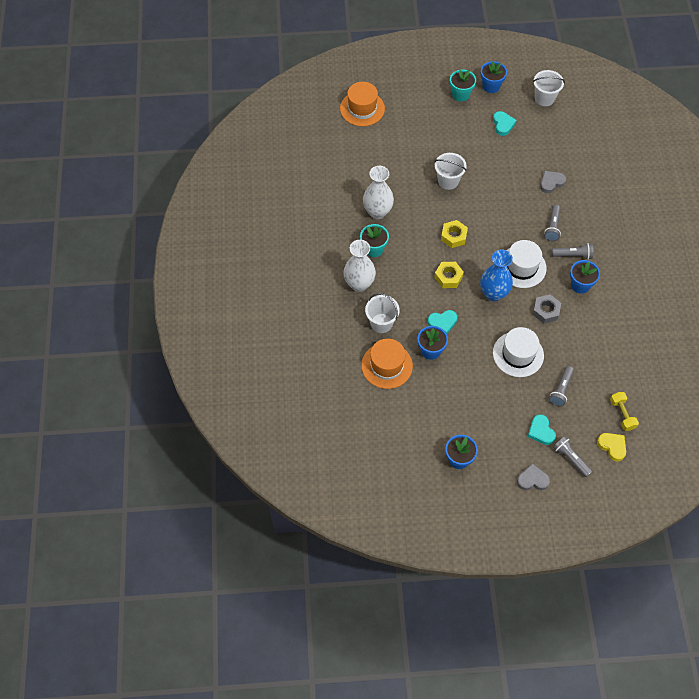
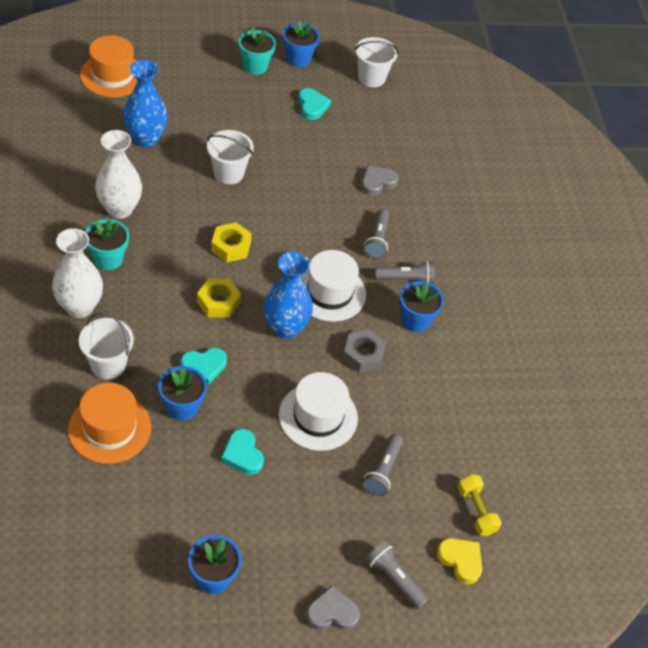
camera: 10 degrees left, 10 degrees down
turquoise heart [528,414,556,445] -> turquoise heart moved to [221,429,264,475]
none -> blue vase [123,60,168,147]

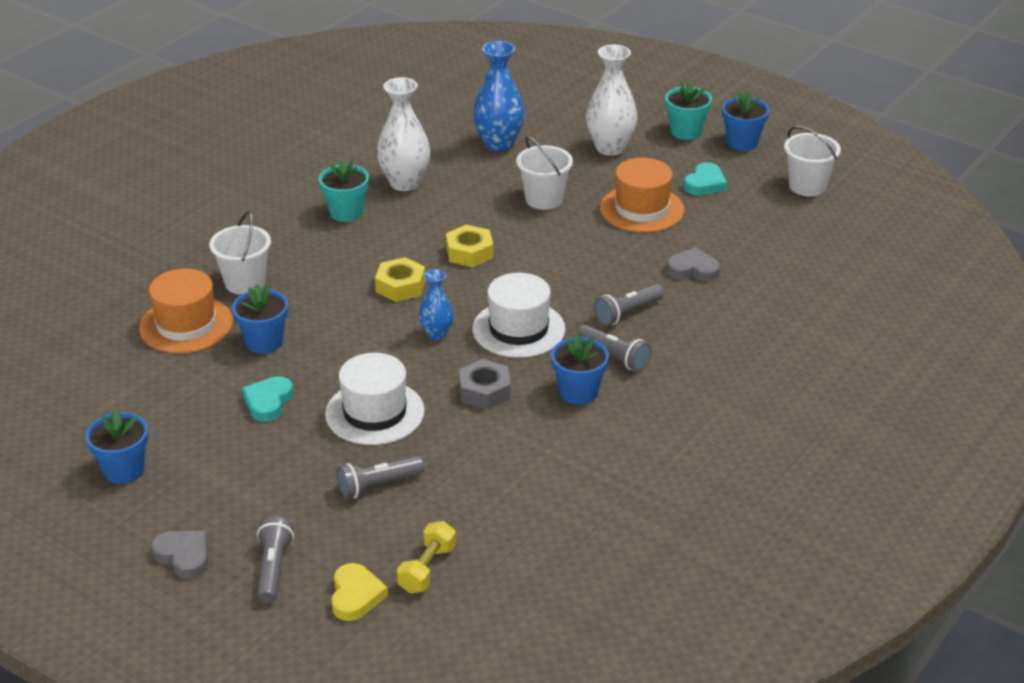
camera: 50 degrees right, 15 degrees down
white vase [52,228,103,318] -> white vase moved to [586,44,638,156]
orange hat [80,35,137,97] -> orange hat moved to [600,158,684,233]
turquoise heart [181,348,227,385] -> none
blue vase [264,251,313,339] -> blue vase [419,269,454,340], size x0.58

